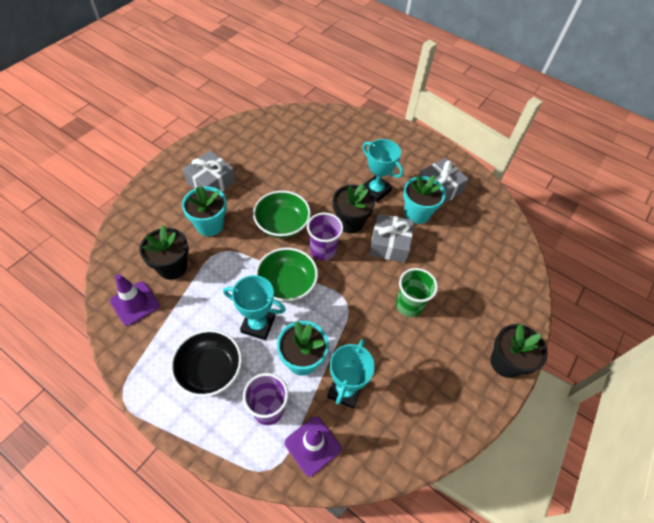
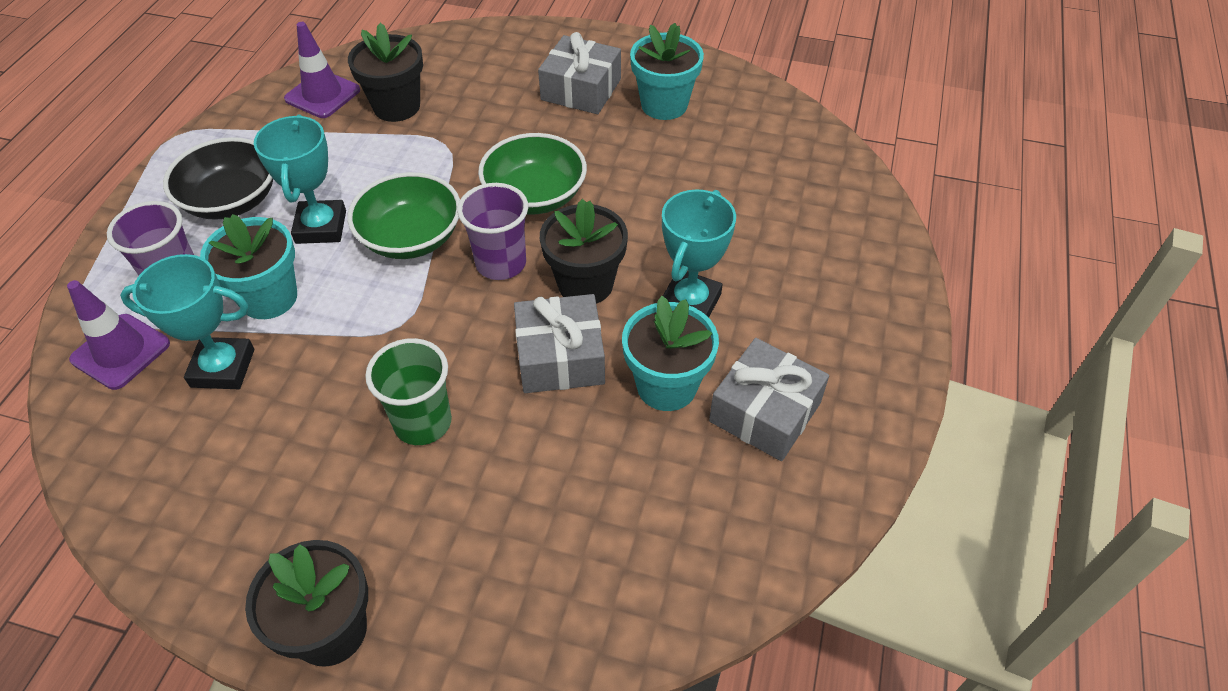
camera: 75 degrees right, 5 degrees down
turquoise flower pot [182,186,227,236] -> turquoise flower pot moved to [630,23,704,120]

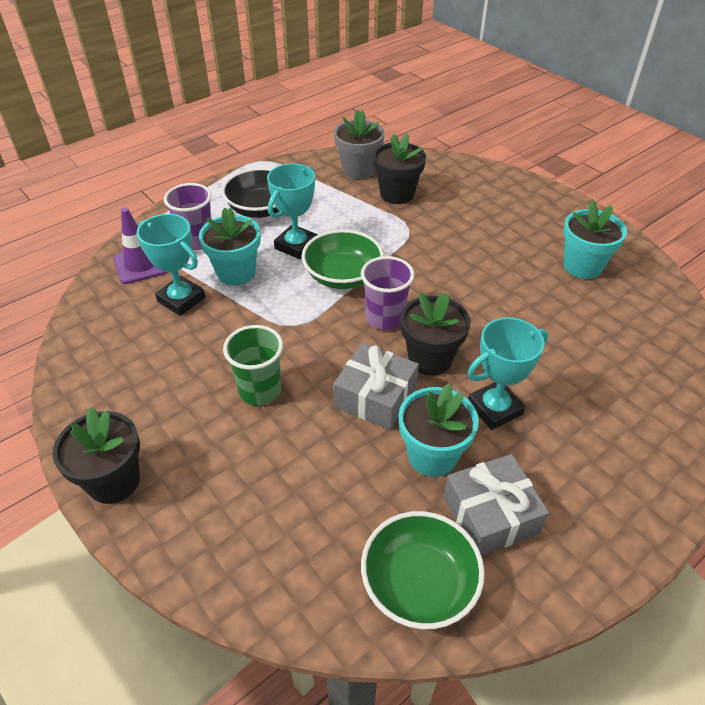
camera: 35 degrees right, 5 degrees down
purple traffic cone [284,22,360,118] -> grey flower pot [334,110,385,179]
green bowl [478,133,587,215] -> green bowl moved to [361,511,485,629]
grey gift [538,32,621,114] -> none

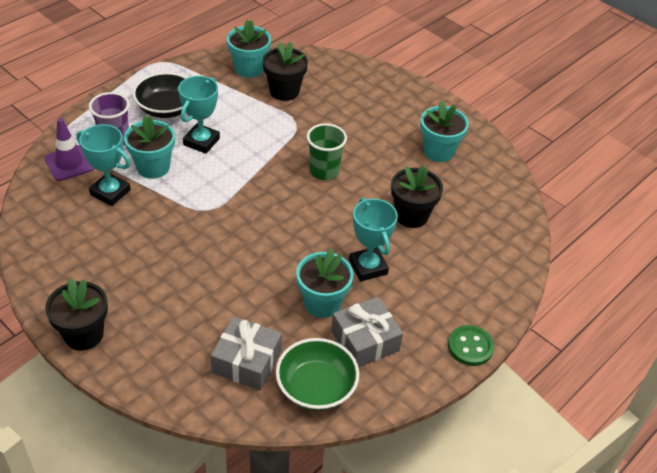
camera: 10 degrees left, 0 degrees up
green cup [223,325,283,405] -> green cup moved to [307,123,347,180]
green bowl [301,229,384,289] -> none
grey gift [333,343,419,430] -> grey gift moved to [211,316,282,391]
grey flower pot [334,110,385,179] -> turquoise flower pot [227,20,271,78]
purple cup [361,256,414,330] -> none
black flower pot [400,292,470,375] -> black flower pot moved to [391,165,443,228]
turquoise trophy [467,317,548,430] -> turquoise trophy turned 75 degrees counterclockwise [349,198,398,281]
none -> green button [448,325,494,366]

